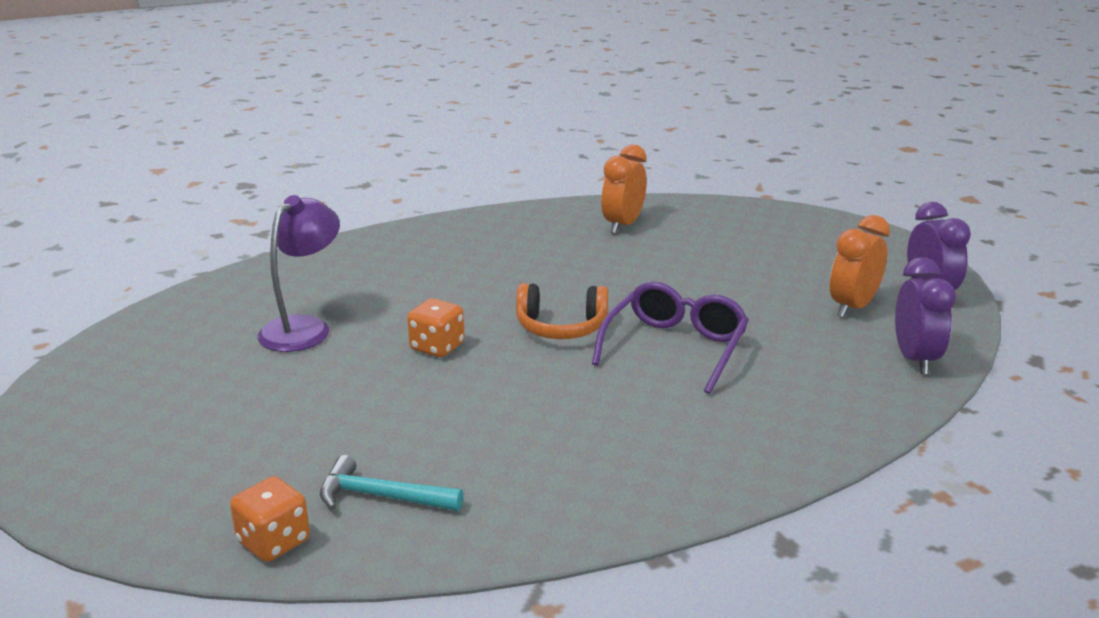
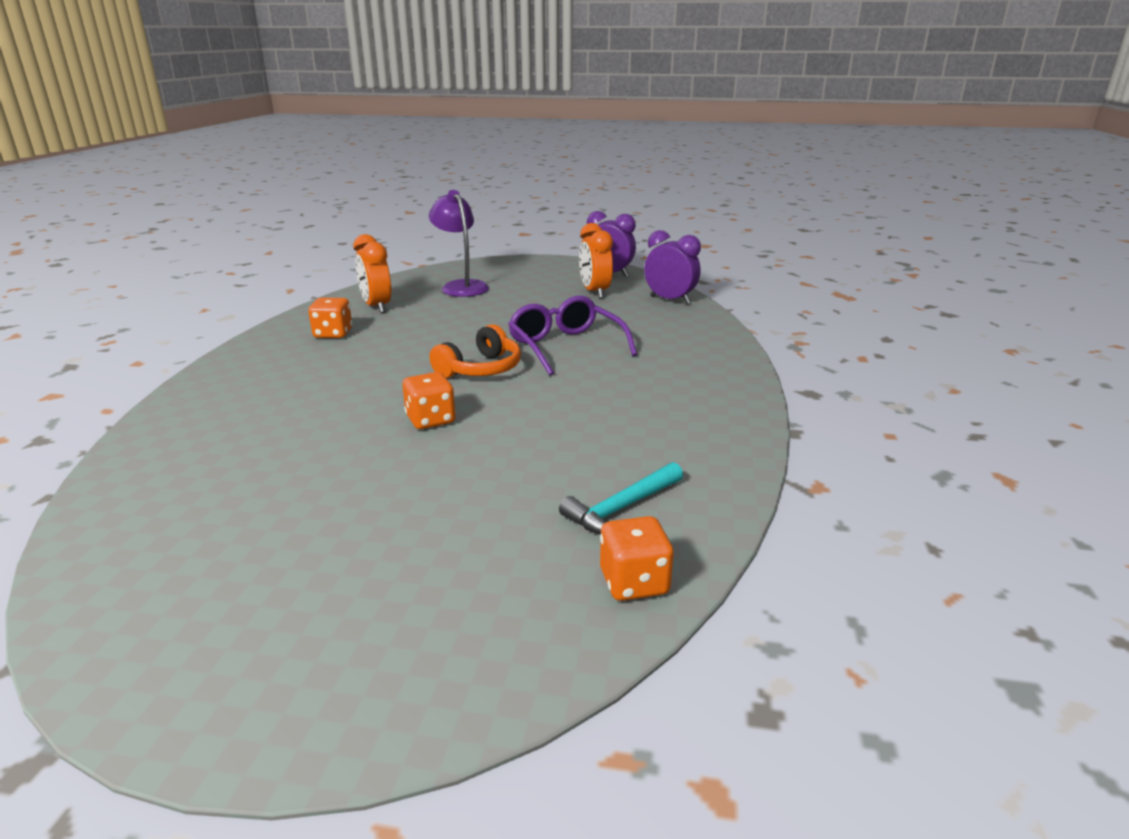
camera: 55 degrees left, 0 degrees up
purple lamp [257,195,340,352] -> purple lamp moved to [429,190,489,297]
none -> orange dice [308,298,352,338]

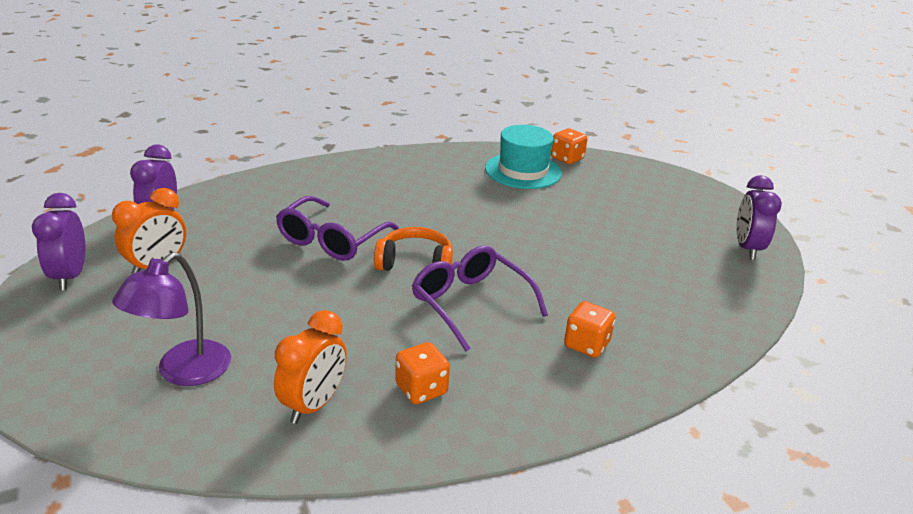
camera: 125 degrees left, 5 degrees up
orange dice [402,372,456,429] -> orange dice moved to [564,301,616,358]
turquoise hammer [559,462,683,535] -> turquoise hat [485,125,562,189]
none -> purple glasses [412,245,548,351]
none -> purple clock [736,175,782,260]

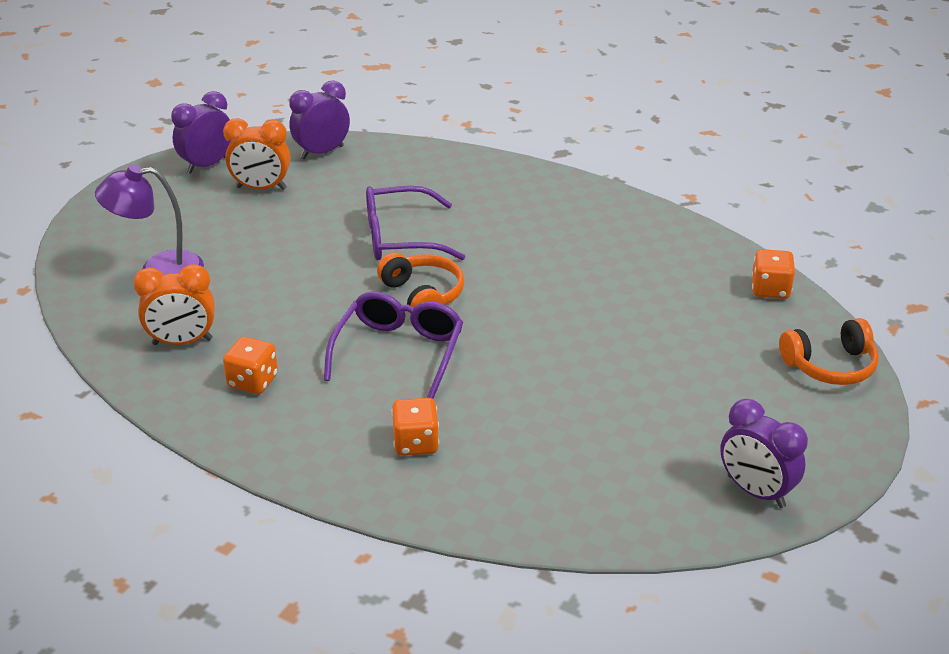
camera: 55 degrees right, 5 degrees up
turquoise hat [485,125,562,189] -> none
purple clock [736,175,782,260] -> purple clock turned 105 degrees counterclockwise [720,399,808,508]
none -> orange headphones [779,318,879,385]

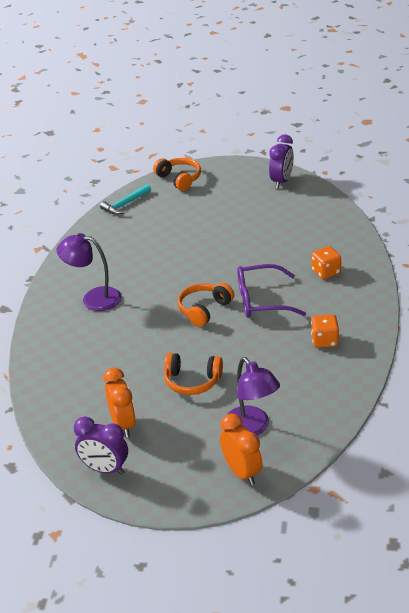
camera: 110 degrees left, 0 degrees up
orange clock [133,264,215,345] -> orange clock moved to [220,413,263,485]
purple clock [289,80,350,159] -> none
purple glasses [366,186,465,260] -> none
orange dice [751,249,795,299] -> turquoise hammer [100,184,151,215]
none -> purple lamp [57,233,122,311]
none -> orange headphones [164,353,223,395]

